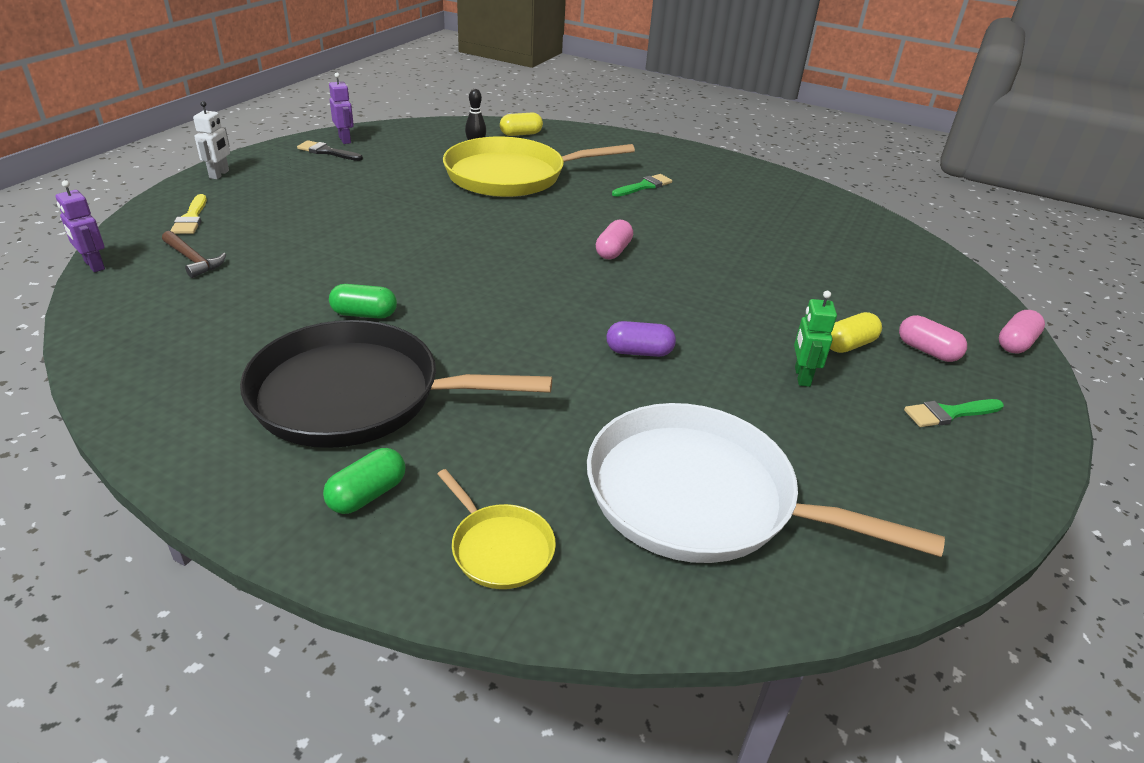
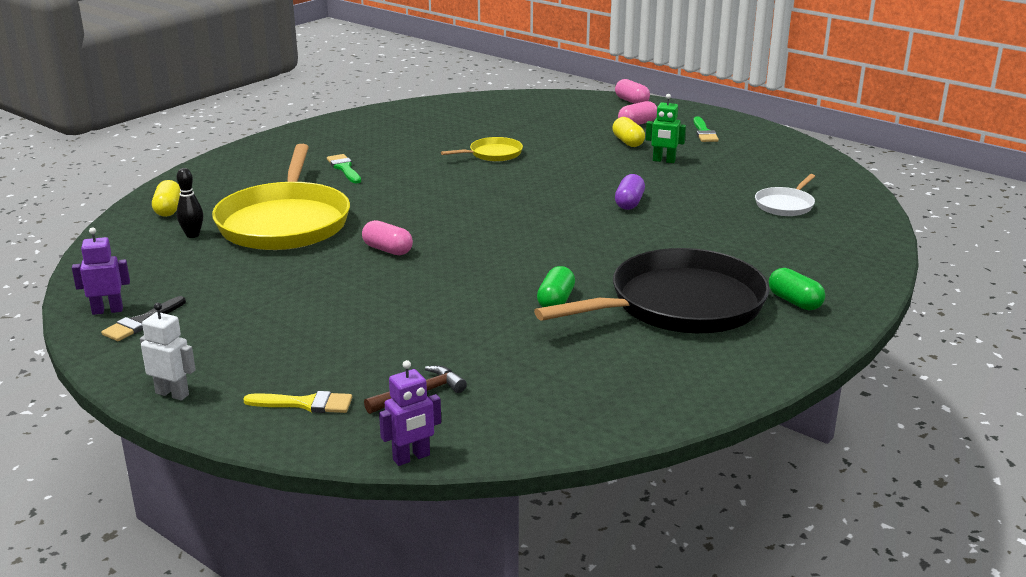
camera: 75 degrees left, 10 degrees down
black pan [240,320,552,448] -> black pan turned 135 degrees counterclockwise [534,248,770,333]
yellow pan [438,469,556,589] -> yellow pan moved to [441,137,523,162]
white pan [587,403,945,563] -> white pan [755,174,815,216], size x0.45
pink capsule [596,220,633,259] -> pink capsule moved to [362,220,413,255]

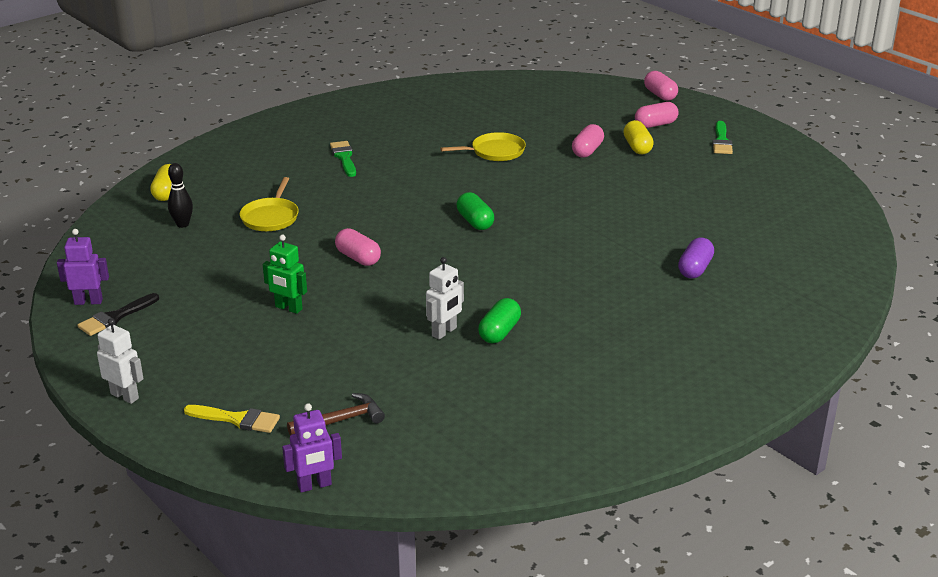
camera: 10 degrees right, 5 degrees up
yellow pan [212,144,350,250] -> yellow pan [240,177,299,231], size x0.45
black pan [534,248,770,333] -> none
purple capsule [615,174,645,210] -> purple capsule moved to [678,238,714,278]
green robot [646,94,686,163] -> green robot moved to [263,235,307,314]
white pan [755,174,815,216] -> none
green capsule [769,268,825,310] -> green capsule moved to [457,192,494,230]
none -> white robot [426,257,464,339]
none -> pink capsule [572,124,604,158]

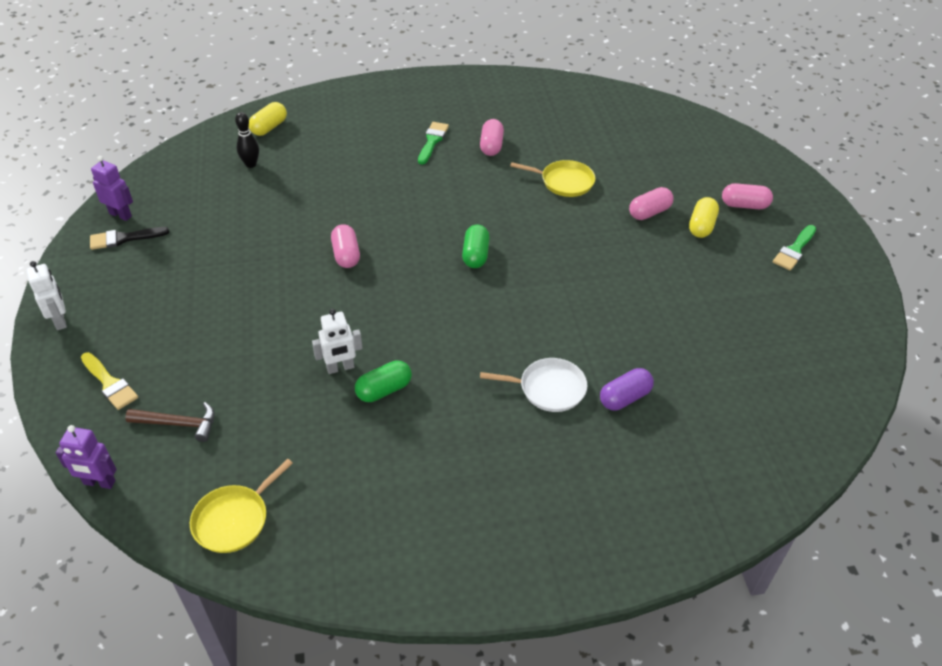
camera: 30 degrees right, 15 degrees up
yellow pan [240,177,299,231] -> yellow pan moved to [190,459,293,553]
green robot [263,235,307,314] -> none
pink capsule [644,71,678,101] -> pink capsule moved to [480,119,504,156]
none -> white pan [480,358,588,412]

